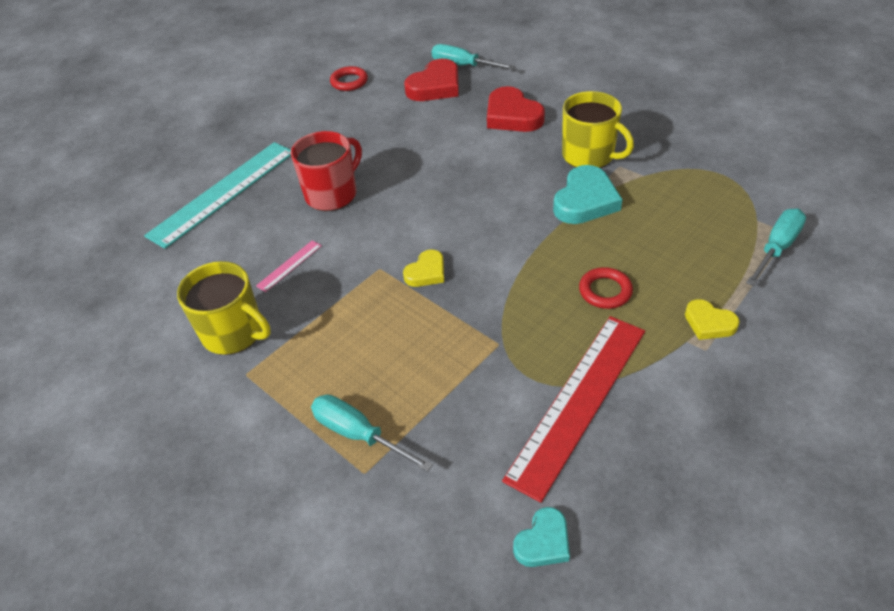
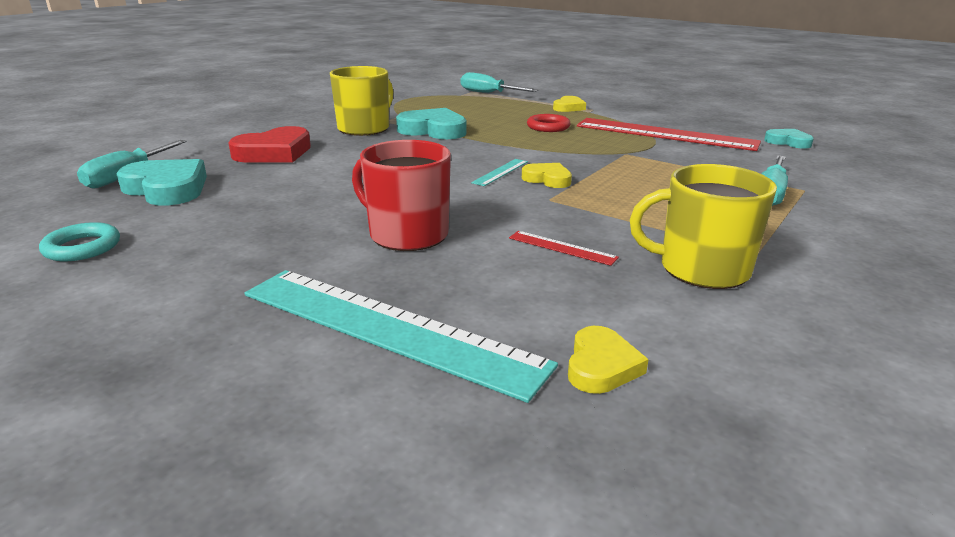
camera: 100 degrees left, 20 degrees down
yellow mug [177,261,271,355] -> yellow mug turned 105 degrees counterclockwise [630,164,777,289]
pink ruler [256,240,322,292] -> red ruler [509,231,619,266]
red ring [330,66,368,91] -> turquoise ring [39,222,120,261]
red heart [404,59,459,101] -> turquoise heart [117,159,207,206]
none -> turquoise ruler [471,159,528,186]
none -> yellow heart [568,326,649,394]

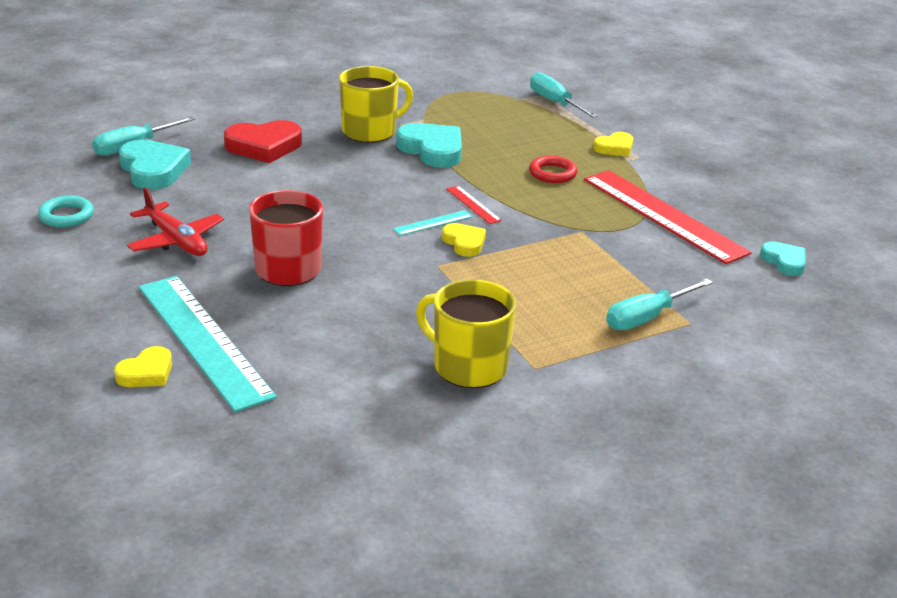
camera: 25 degrees right, 5 degrees up
red ruler [509,231,619,266] -> red ruler moved to [446,186,502,224]
yellow heart [568,326,649,394] -> yellow heart moved to [114,346,172,387]
none -> red plane [127,187,224,256]

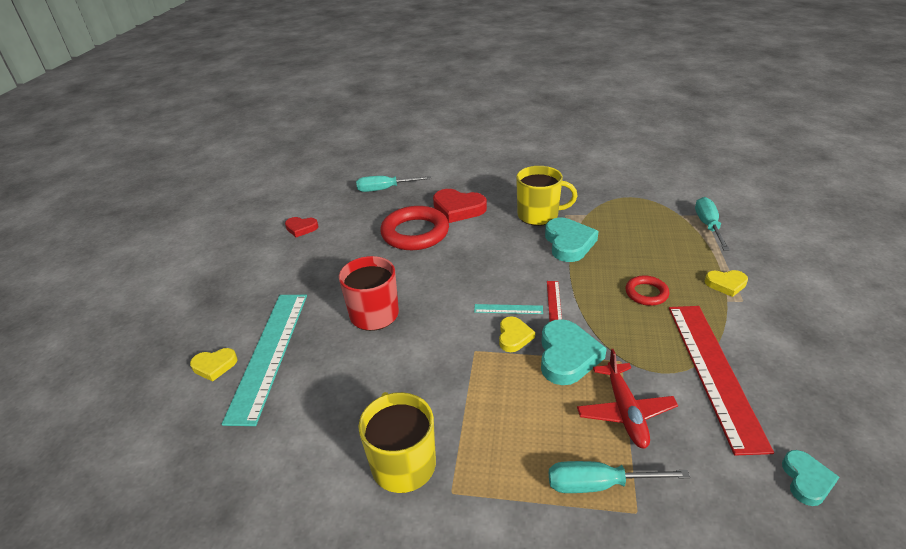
camera: 40 degrees right, 5 degrees up
turquoise ring [38,196,94,227] -> red heart [285,217,318,237]
turquoise heart [119,139,191,190] -> turquoise heart moved to [541,319,607,385]
red plane [127,187,224,256] -> red plane moved to [577,349,678,449]
none -> red ring [380,206,449,250]

